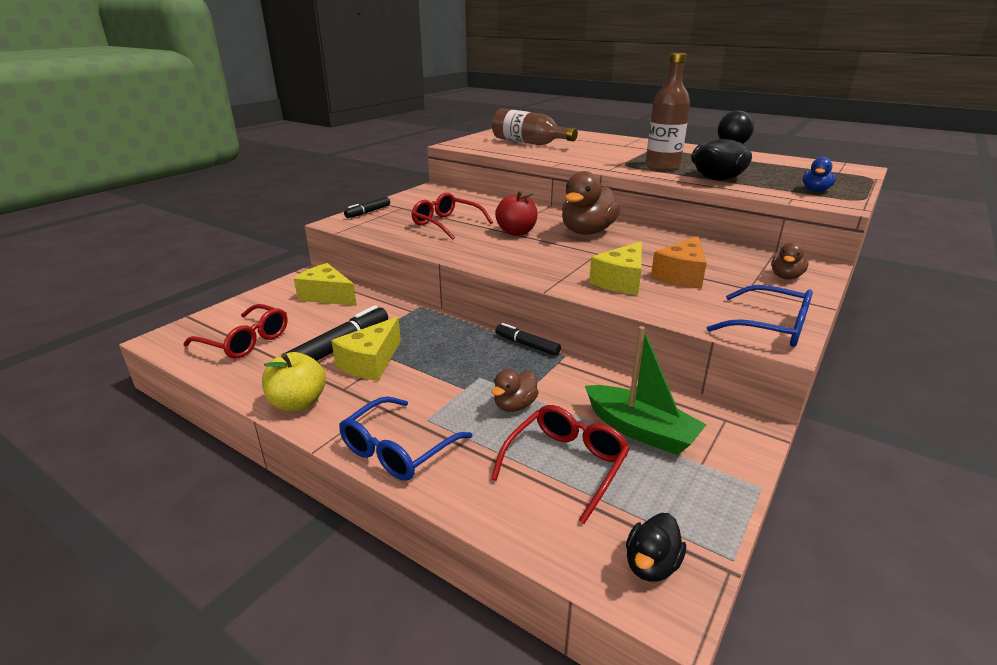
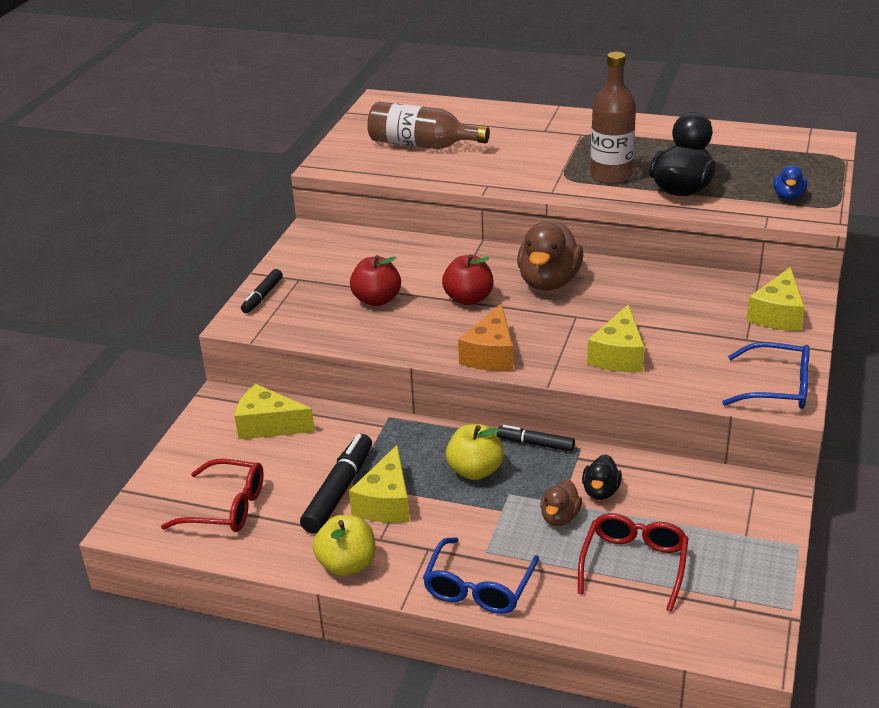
camera: 15 degrees left, 5 degrees up
red glasses [411,192,493,240] -> red apple [350,255,401,306]
green boat [585,326,707,455] -> none
black duck [626,513,686,582] -> black duck moved to [582,454,622,500]
orange cheese [651,236,707,289] -> orange cheese moved to [458,304,513,371]
brown duck [771,242,809,279] -> yellow cheese [747,267,805,331]
none -> yellow apple [446,424,504,480]

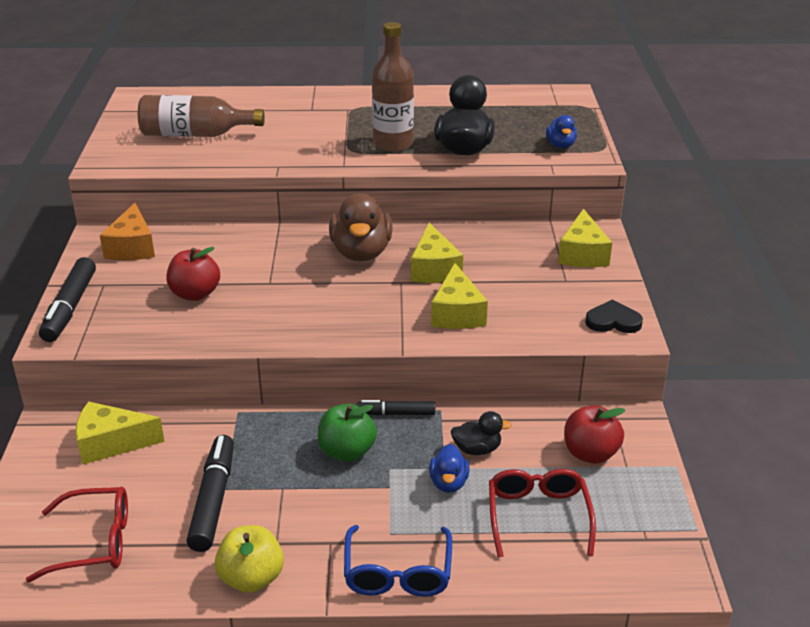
camera: 20 degrees left, 0 degrees up
black marker [241,269,283,313] -> black marker [39,257,96,342], size x1.66
yellow cheese [349,445,410,523] -> yellow cheese moved to [411,223,463,283]
red apple [442,254,494,305] -> red apple moved to [565,406,625,464]
yellow apple [446,424,504,480] -> green apple [318,404,377,462]
orange cheese [458,304,513,371] -> orange cheese moved to [100,203,155,260]
brown duck [540,480,582,526] -> blue duck [429,444,470,493]
black duck [582,454,622,500] -> black duck turned 90 degrees counterclockwise [451,411,512,455]
blue glasses [722,342,810,409] -> black heart [585,300,643,333]

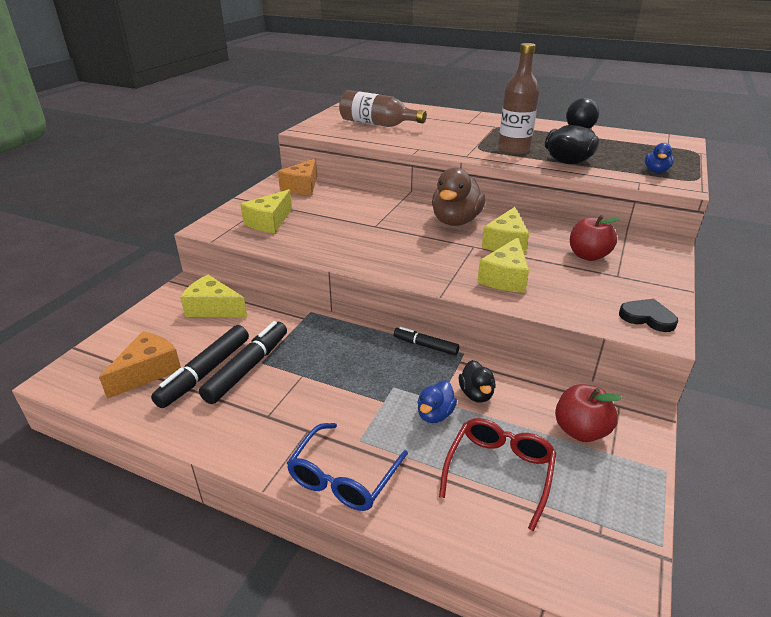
camera: 25 degrees right, 0 degrees up
red glasses [26,487,128,582] -> orange cheese [99,331,181,399]
black marker [39,257,96,342] -> black marker moved to [151,325,249,408]
red apple [166,247,220,301] -> red apple moved to [570,215,621,261]
yellow apple [215,525,284,593] -> none
green apple [318,404,377,462] -> none
black duck [451,411,512,455] -> black duck turned 60 degrees clockwise [459,360,496,403]
yellow cheese [558,209,612,267] -> yellow cheese moved to [240,189,292,233]

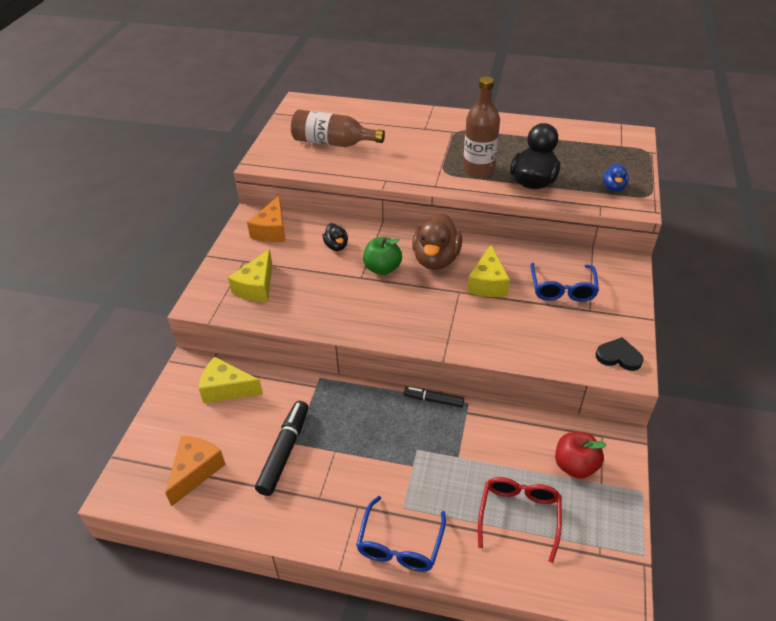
camera: 10 degrees left, 10 degrees up
black marker [151,325,249,408] -> none
blue duck [417,381,457,423] -> none
black duck [459,360,496,403] -> black duck moved to [323,223,348,251]
yellow cheese [477,237,529,293] -> none
red apple [570,215,621,261] -> blue glasses [530,263,599,302]
none -> green apple [363,237,402,275]

